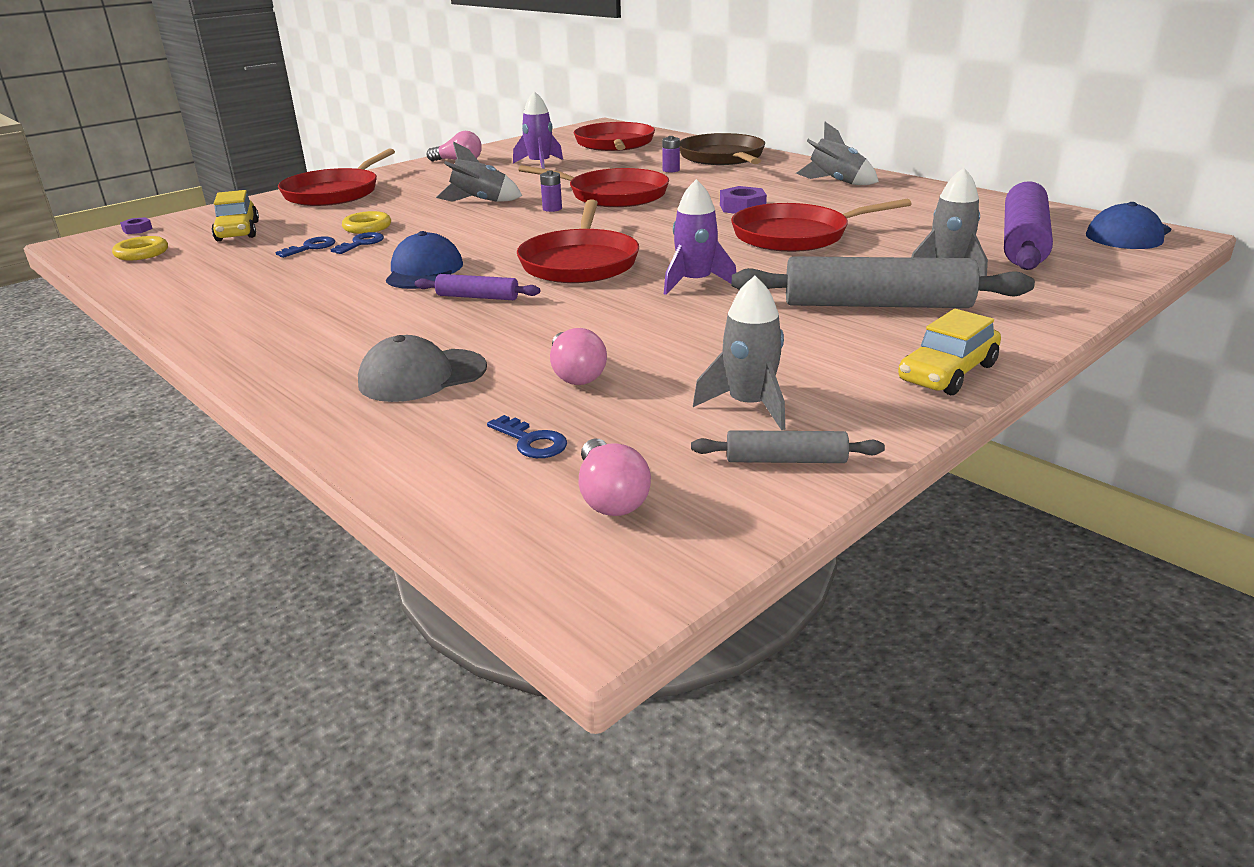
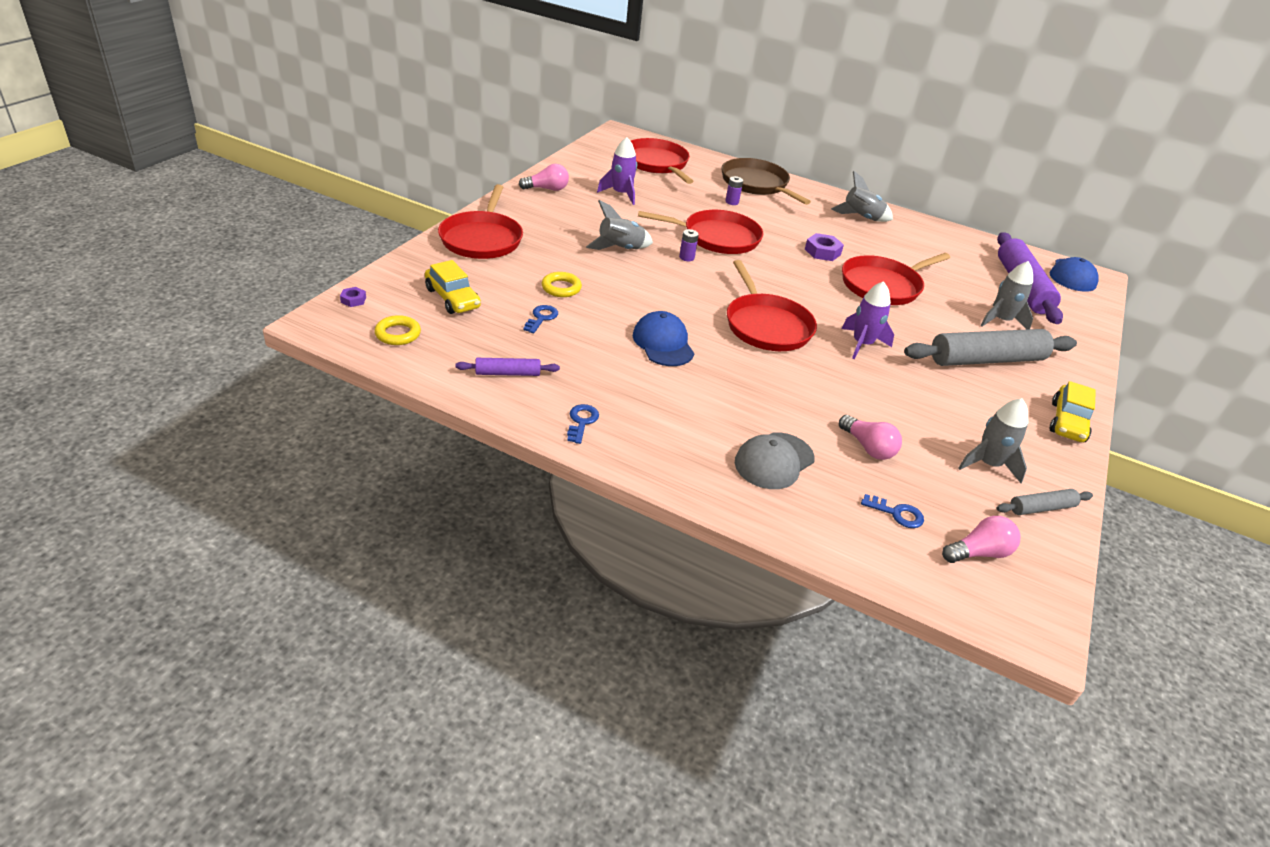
camera: 25 degrees left, 10 degrees up
blue key [330,232,384,254] -> blue key moved to [567,404,599,444]
purple rolling pin [415,274,540,300] -> purple rolling pin moved to [455,358,560,376]
pink light bulb [579,439,651,516] -> pink light bulb turned 75 degrees counterclockwise [942,516,1020,563]

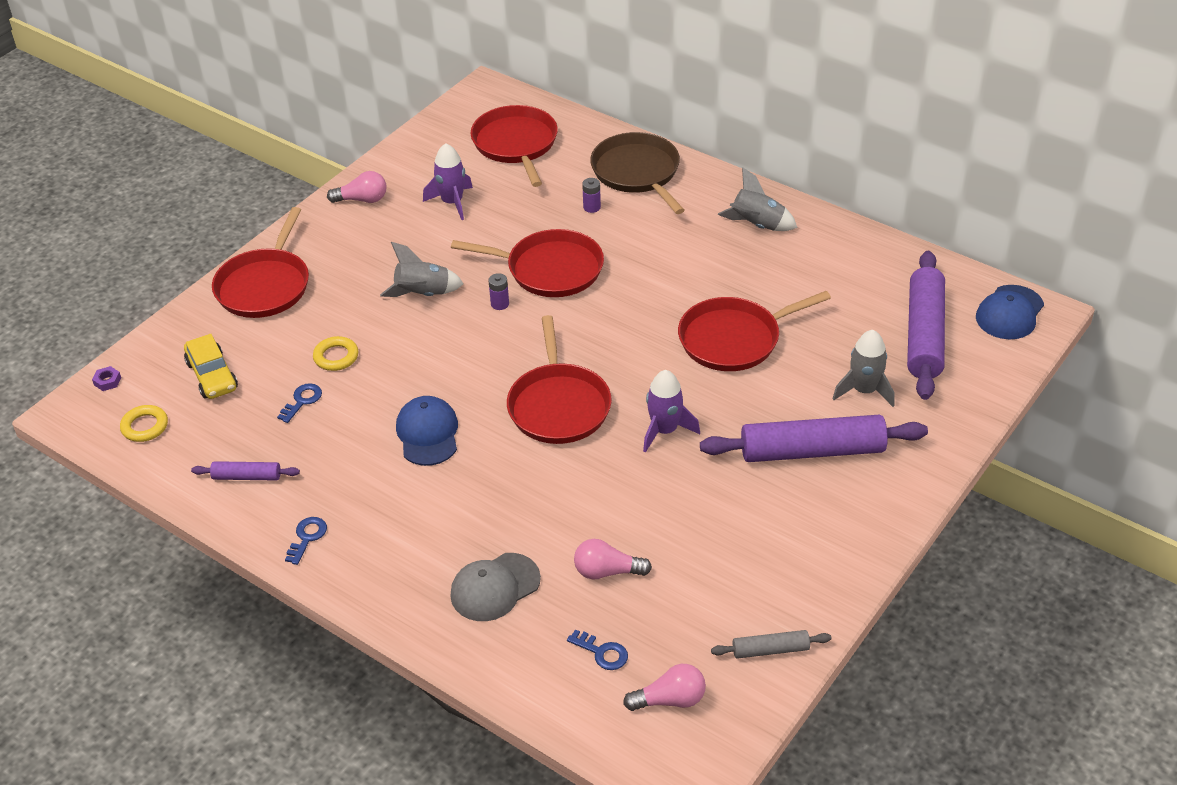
camera: 15 degrees right, 5 degrees up
purple nut [805,233,844,261] -> none
pink light bulb [839,415,902,460] -> pink light bulb turned 120 degrees clockwise [574,539,652,580]
grey rolling pin [904,329,1077,366] -> purple rolling pin [700,415,928,462]
grey rocket [958,398,1028,483] -> none
yellow car [1050,381,1096,442] -> none

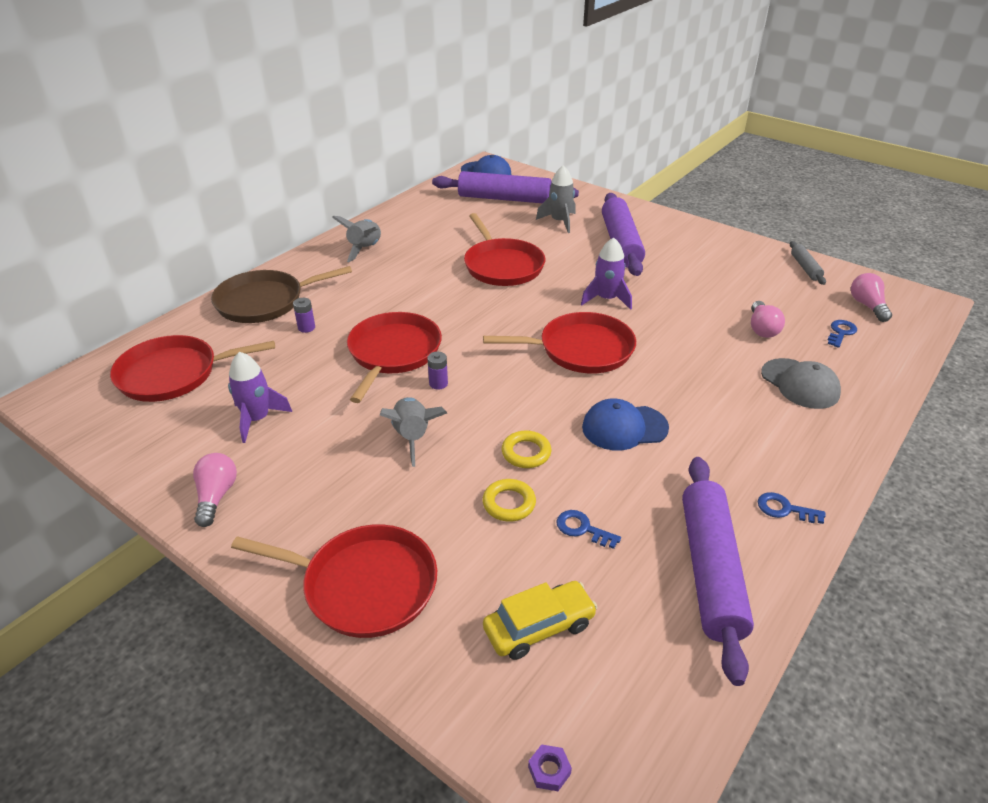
camera: 90 degrees left, 5 degrees down
yellow ring [120,405,168,442] -> yellow ring moved to [502,430,551,468]
purple rolling pin [191,461,300,481] -> purple rolling pin [682,457,754,686], size x2.09

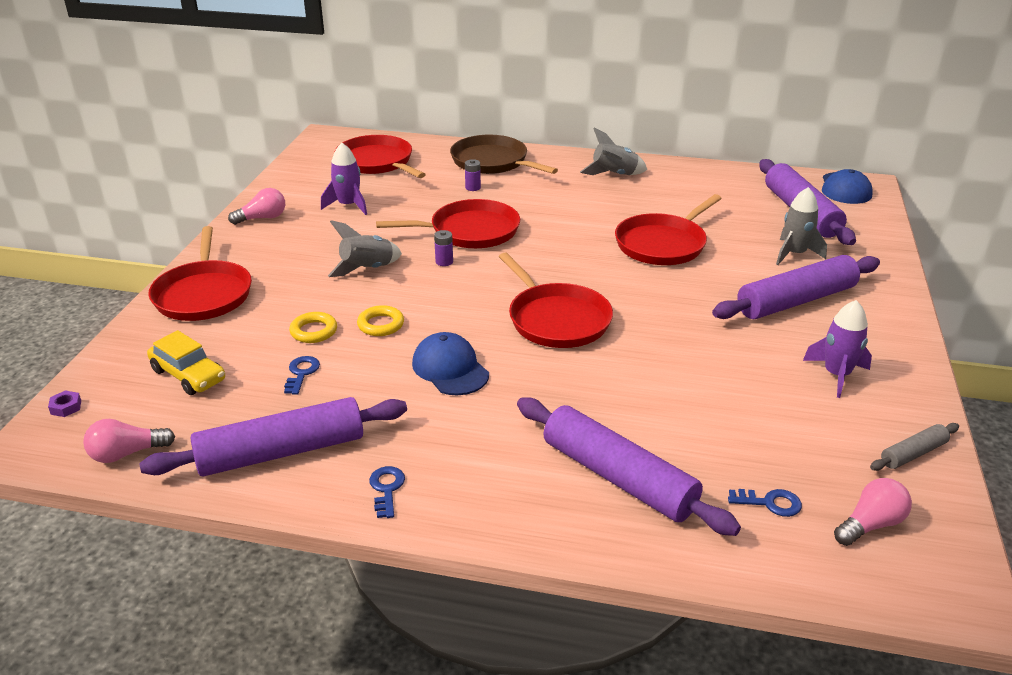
camera: 65 degrees right, 5 degrees down
purple rocket [581,237,632,310] -> purple rocket moved to [803,300,872,398]
pink light bulb [751,301,785,338] -> pink light bulb moved to [83,419,175,463]
grey cap [761,358,841,409] -> purple rolling pin [517,397,741,536]

